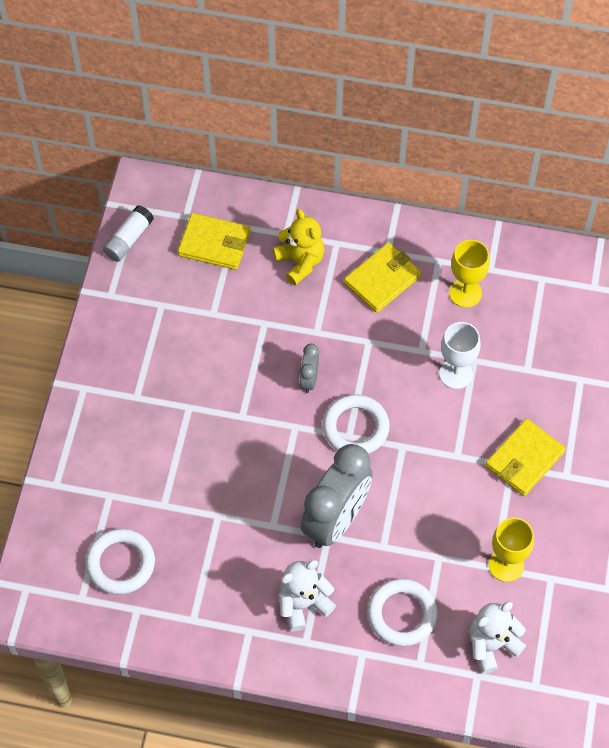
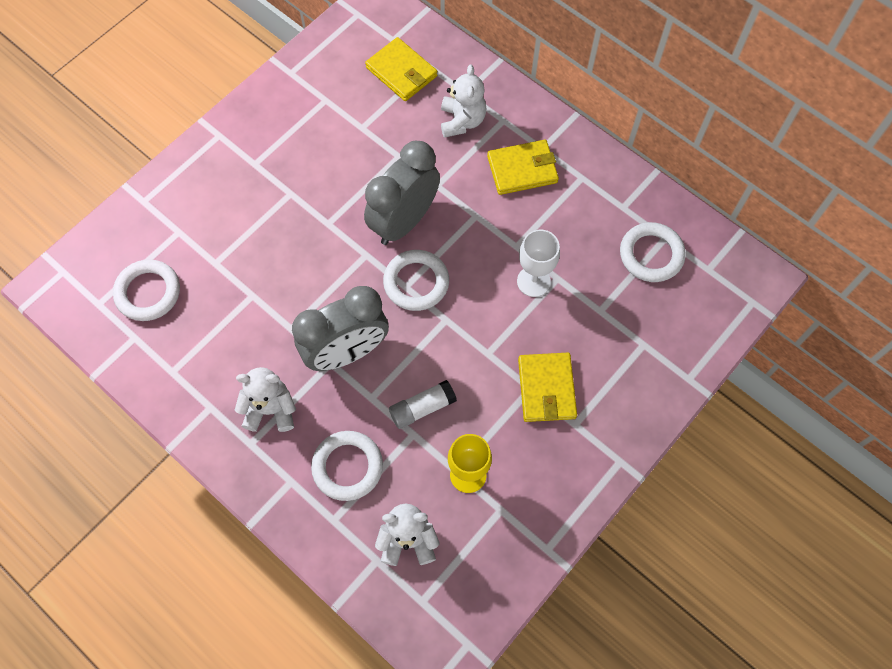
camera: 30 degrees right, 5 degrees up
white glue stick [103,205,154,262] -> white glue stick moved to [389,380,457,429]
yellow teddy bear [273,209,324,285] -> white teddy bear [441,64,486,138]
grey clock [299,344,319,393] -> grey clock [364,141,440,245], size x2.20
yellow goblet [449,240,490,308] -> none
yellow wallet [485,419,566,496] -> yellow wallet turned 75 degrees counterclockwise [518,353,577,422]
none -> white ring [620,222,686,282]

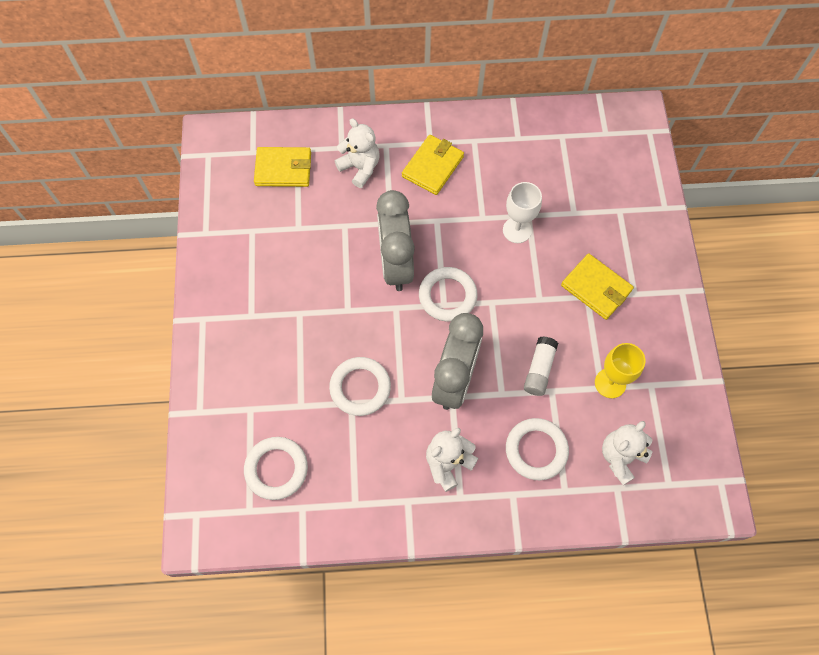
camera: 45 degrees left, 0 degrees up
white ring [620,222,686,282] -> white ring moved to [329,357,391,416]

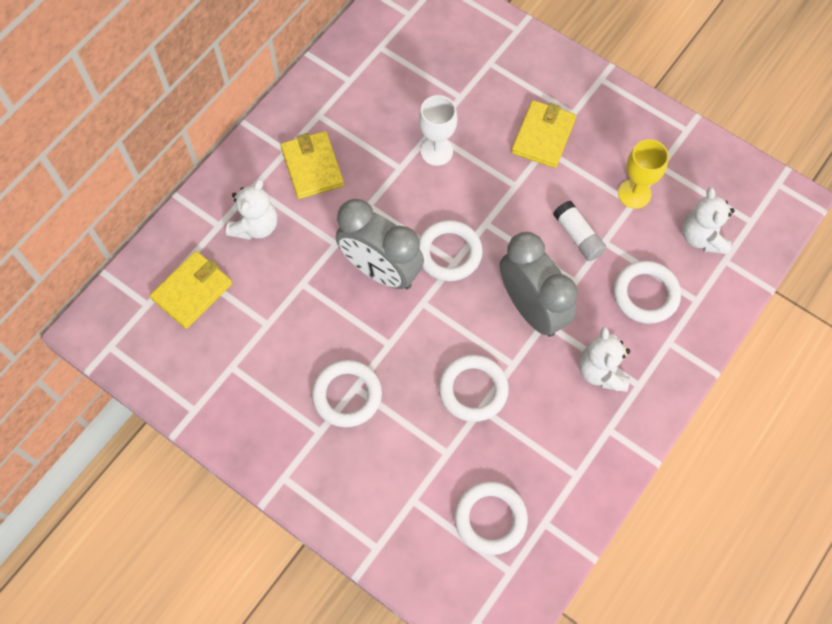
camera: 50 degrees left, 0 degrees up
white teddy bear [335,118,380,188] -> white teddy bear turned 120 degrees clockwise [226,179,277,240]
yellow wallet [561,253,634,320] -> yellow wallet turned 60 degrees counterclockwise [511,100,576,168]
none -> white ring [312,360,382,427]

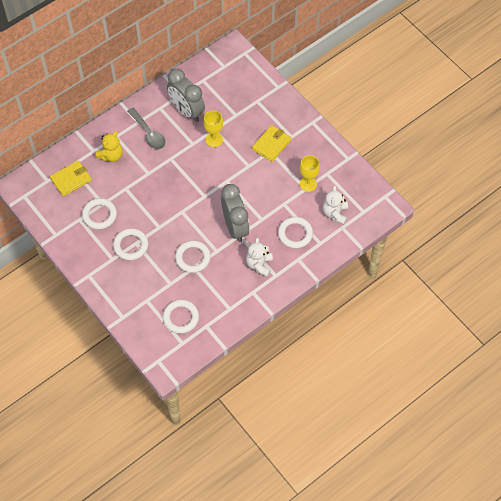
camera: 15 degrees right, 5 degrees down
white teddy bear [226,179,277,240] -> yellow teddy bear [95,131,123,162]
yellow wallet [281,131,344,199] -> grey spoon [127,108,165,149]
grey clock [336,199,424,289] -> grey clock moved to [167,69,205,122]
white goblet [419,95,457,166] -> yellow goblet [203,110,223,147]
white ring [419,220,483,281] -> white ring moved to [82,198,117,230]
white glue stick [553,201,606,261] -> none

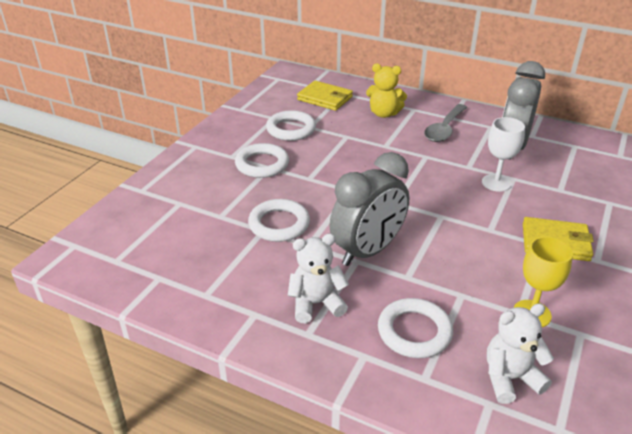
camera: 65 degrees right, 25 degrees down
white ring [163,300,199,334] -> none
yellow goblet [203,110,223,147] -> white goblet [482,117,525,192]

